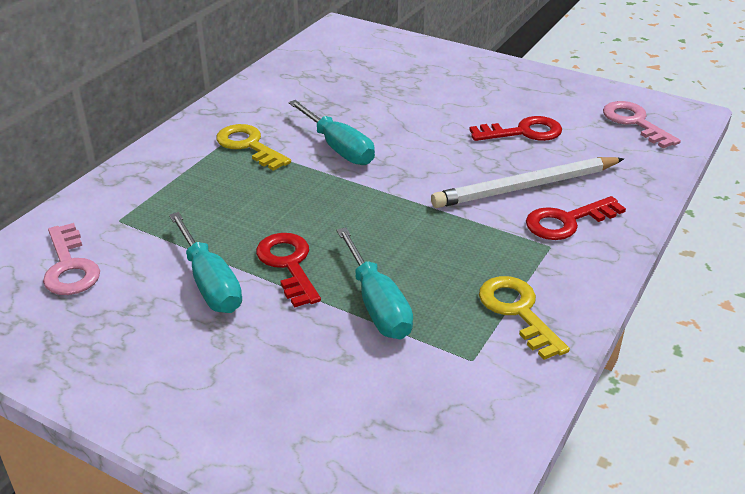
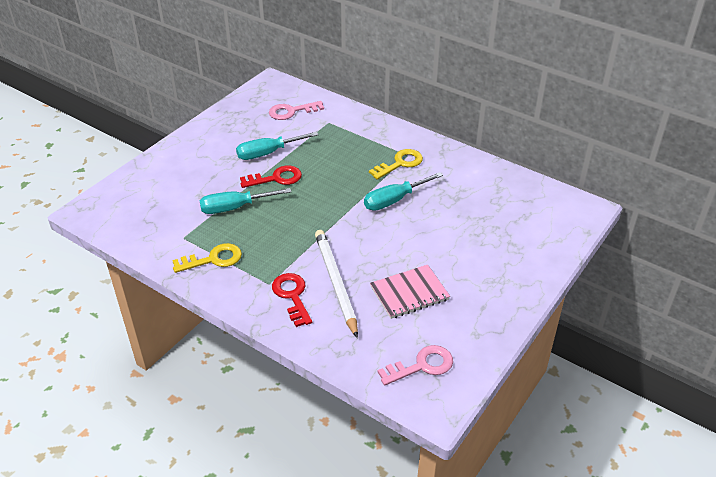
camera: 95 degrees right, 5 degrees up
red key [469,116,562,141] -> pink notebook [370,265,450,319]

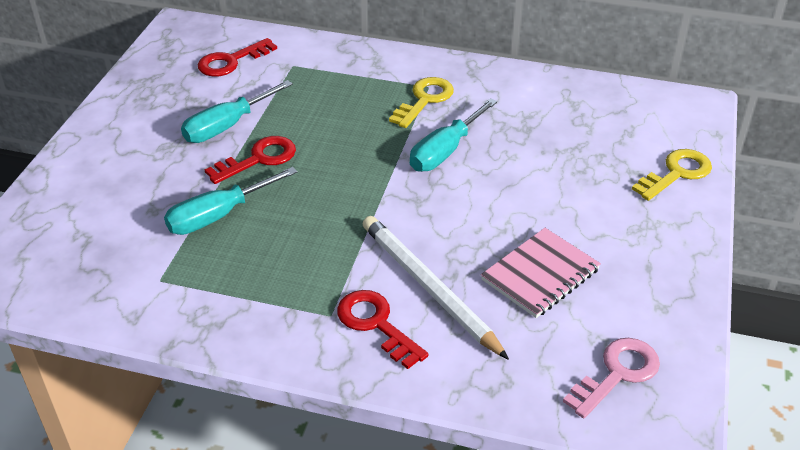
camera: 20 degrees left, 0 degrees up
yellow key [172,243,242,273] -> yellow key moved to [632,149,712,201]
pink key [269,101,324,120] -> red key [198,38,277,76]

